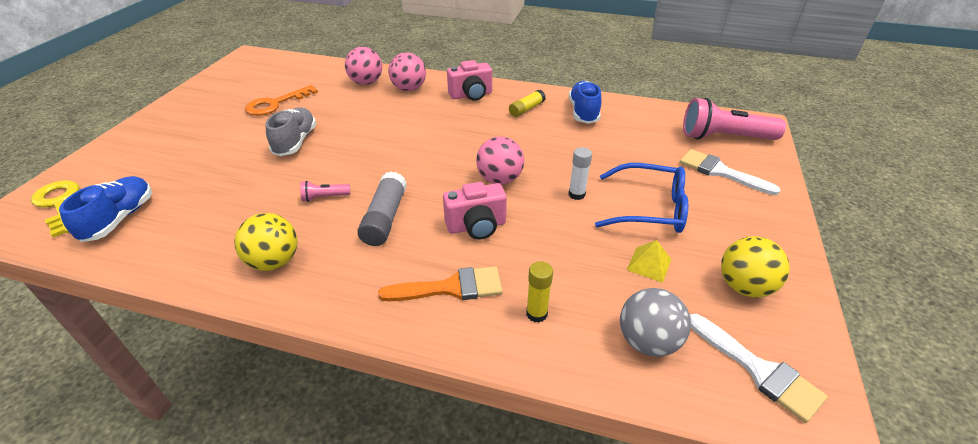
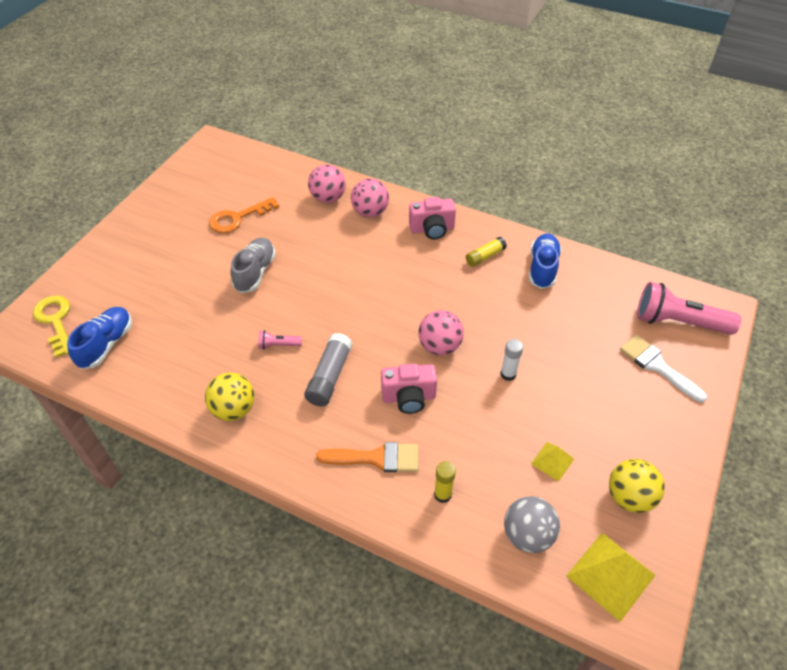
camera: 10 degrees right, 10 degrees up
blue glasses [595,163,688,233] -> none
white brush [690,314,828,423] -> yellow pyramid [566,533,655,622]

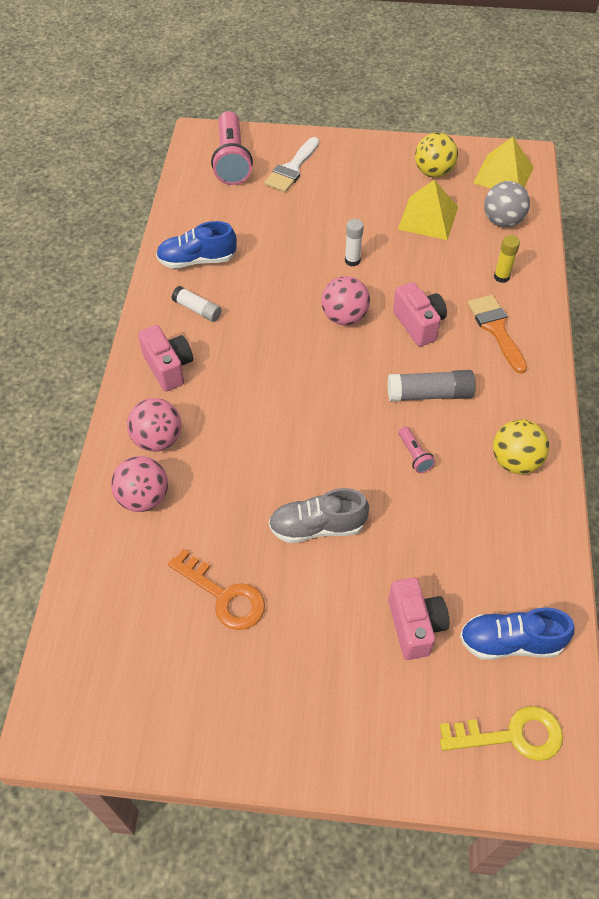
camera: 110 degrees left, 5 degrees up
yellow key [33,296,70,358] -> yellow key turned 135 degrees counterclockwise [440,706,563,761]
yellow glue stick [466,237,507,267] -> white glue stick [172,286,221,322]
yellow pyramid [531,442,574,482] -> yellow pyramid [398,180,458,240], size x1.80
none -> pink camera [388,577,449,660]

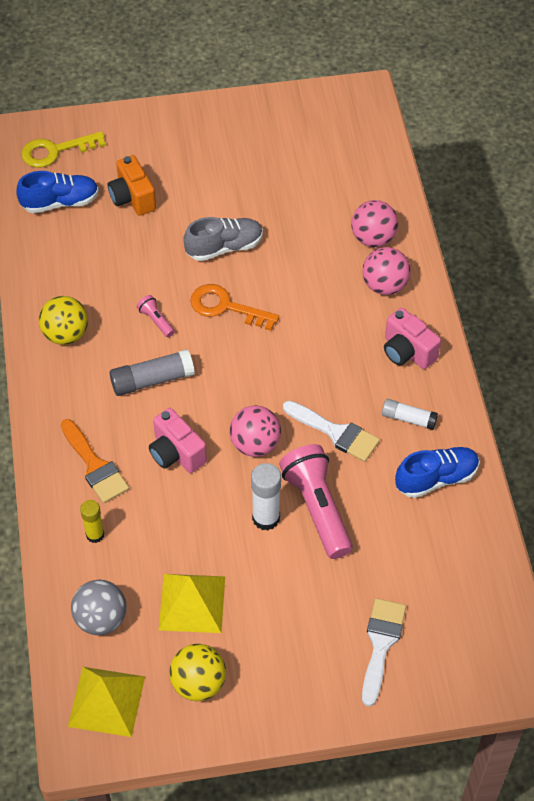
camera: 165 degrees right, 0 degrees up
orange key [168,548,265,630] -> orange key moved to [190,284,279,331]
pink flashlight [211,111,253,185] -> pink flashlight moved to [279,444,353,559]
white glue stick [345,219,364,266] -> white glue stick [251,463,281,531], size x1.54
pink camera [388,577,449,660] -> orange camera [108,155,156,216]
none -> white brush [283,401,380,462]

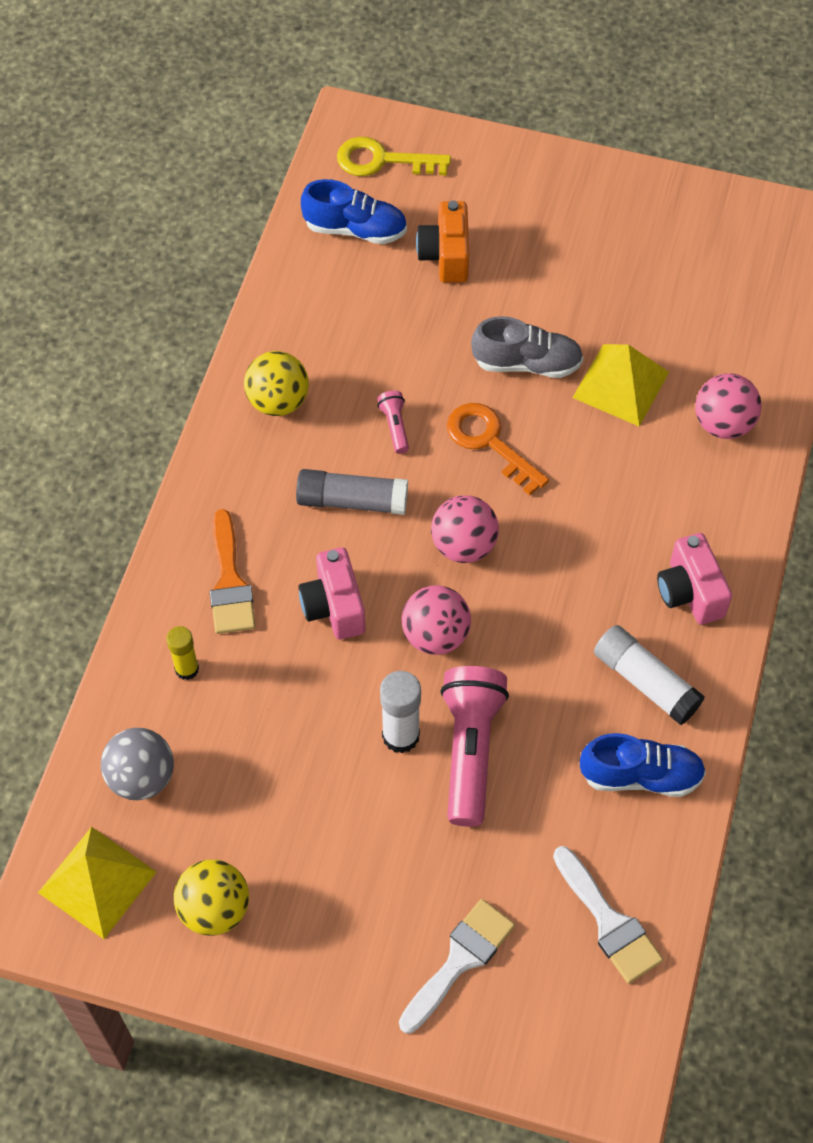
camera: 25 degrees right, 5 degrees up
yellow pyramid [159,574,225,633] -> yellow pyramid moved to [572,344,669,426]
white brush [283,401,380,462] -> white brush moved to [553,846,663,984]
pink ball [362,247,411,295] -> pink ball moved to [431,495,499,563]
white glue stick [382,399,438,430] -> white glue stick [594,625,705,725], size x1.54

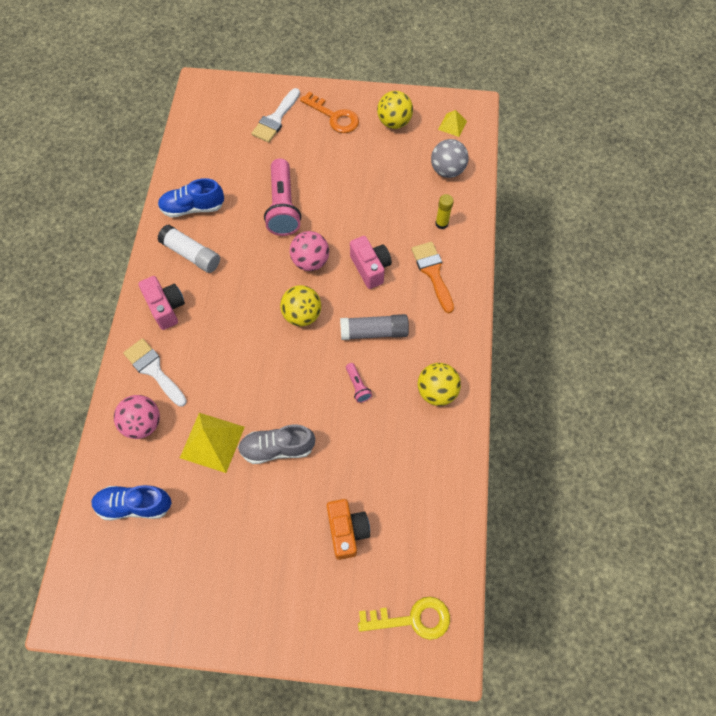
camera: 170 degrees right, 5 degrees up
yellow pyramid [38,827,157,939] -> yellow pyramid [438,110,467,137], size x0.56
blue shoe [301,179,407,244] -> blue shoe moved to [91,485,172,521]
white glue stick [380,671,421,753] -> none
pink ball [431,495,499,563] -> yellow ball [280,285,321,326]
orange key [447,403,549,495] -> orange key moved to [300,92,359,133]
white brush [553,846,663,984] -> white brush moved to [123,338,187,407]

